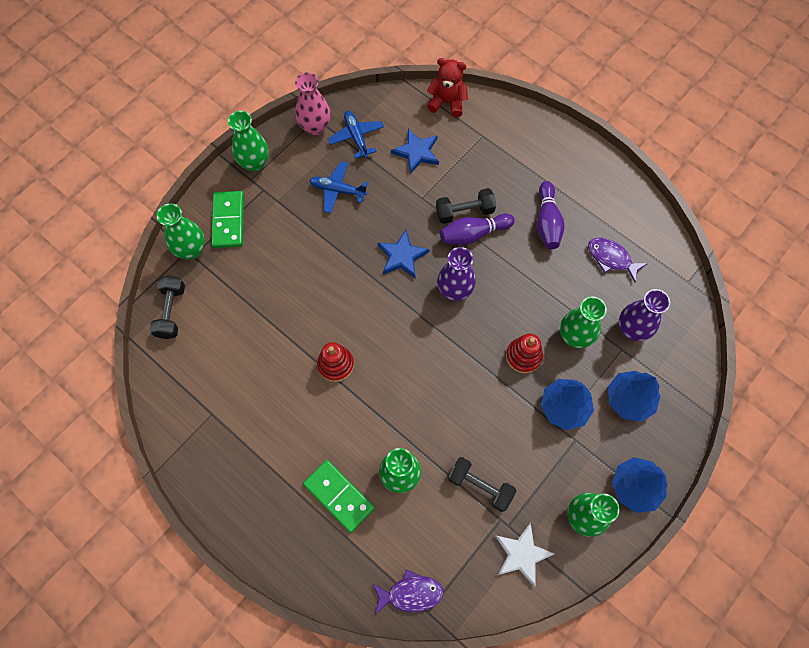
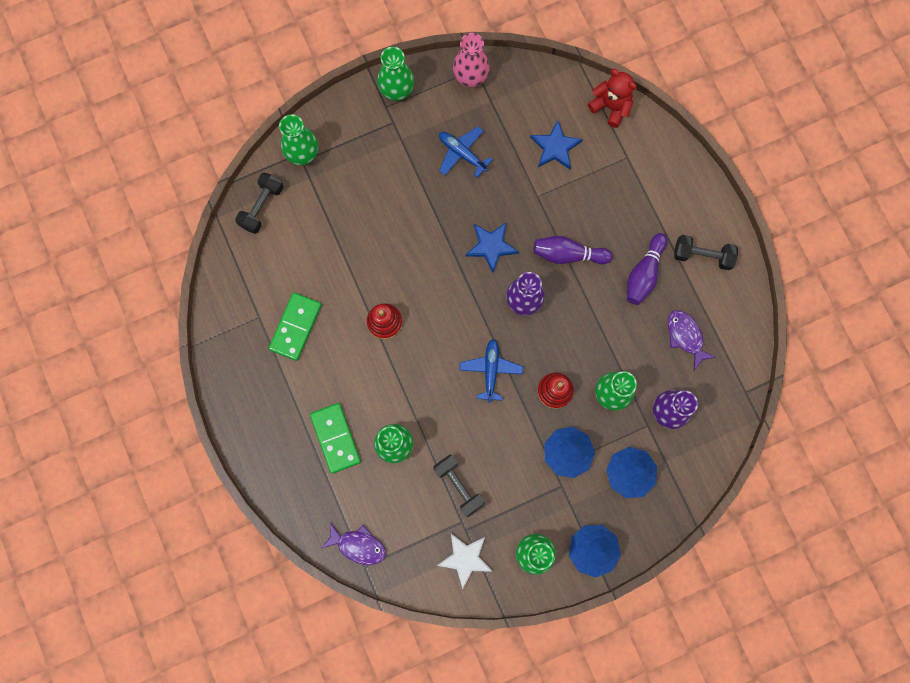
camera: 25 degrees right, 10 degrees up
green domino [211,191,244,248] -> green domino moved to [269,293,322,361]
blue plane [328,111,384,159] -> blue plane moved to [460,339,523,402]
black dumbbell [436,188,496,224] -> black dumbbell moved to [674,235,738,270]

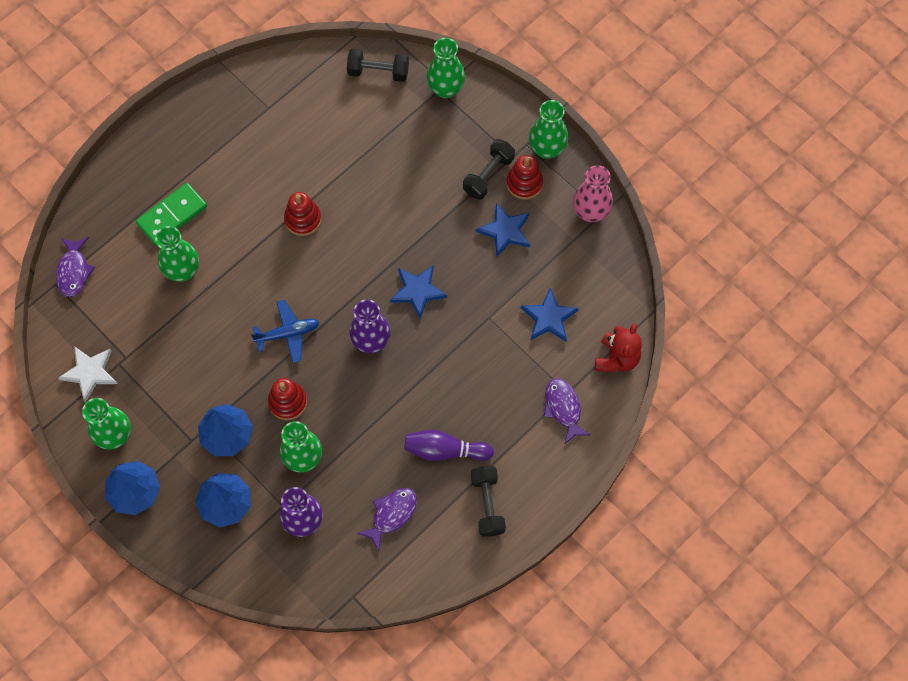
camera: 70 degrees right, 10 degrees down
green domino [269,293,322,361] -> none
black dumbbell [433,455,485,517] -> black dumbbell moved to [463,139,515,200]
blue plane [439,127,492,178] -> blue star [476,203,530,257]
purple bowling pin [533,236,613,264] -> none
none -> red stacking toy [506,155,543,200]
none -> purple fish [544,378,591,445]

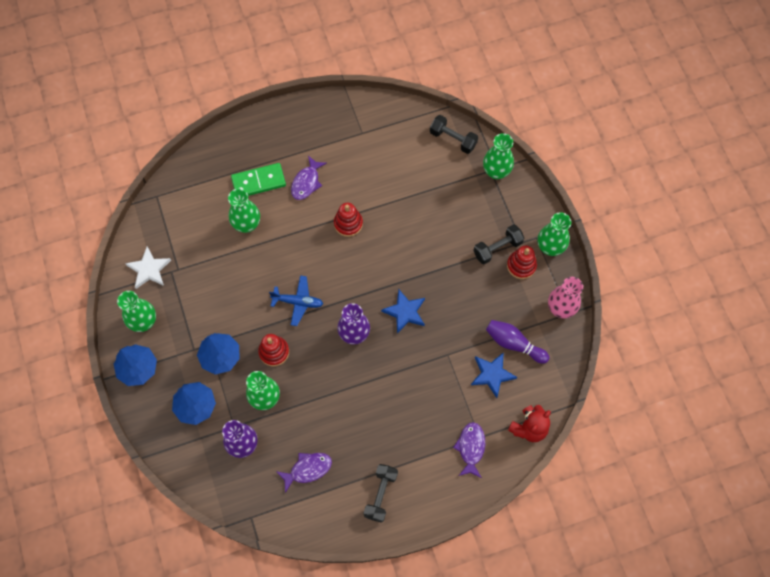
camera: 25 degrees right, 0 degrees up
purple fish [56,237,95,297] -> purple fish moved to [291,155,327,200]
purple bowling pin [404,430,494,461] -> purple bowling pin moved to [486,320,549,364]
blue star [476,203,530,257] -> none

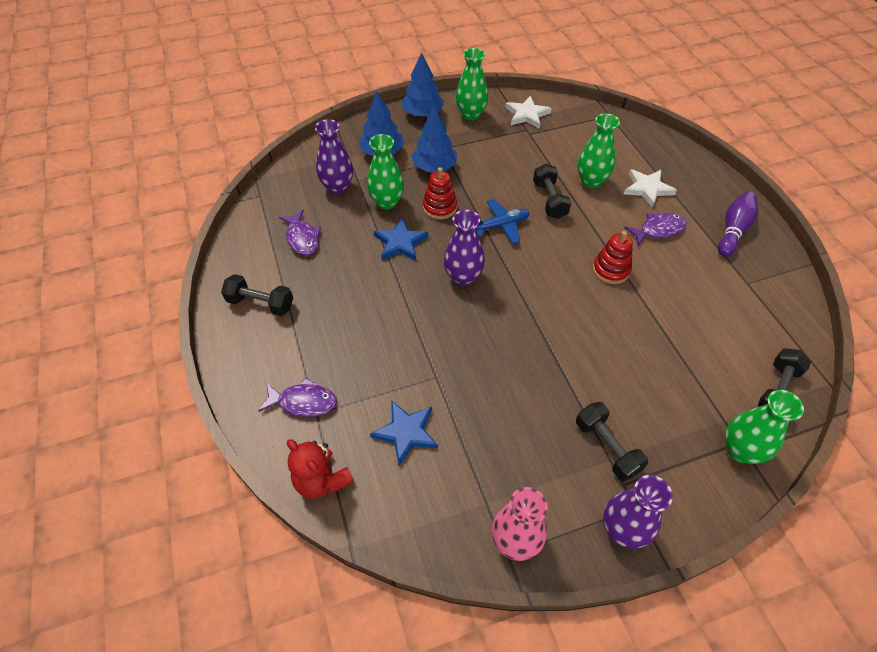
camera: 90 degrees right, 15 degrees down
green domino [231,163,286,196] -> white star [624,169,677,208]
blue plane [269,276,323,326] -> blue plane turned 120 degrees counterclockwise [475,199,530,244]
purple fish [291,155,327,200] -> purple fish turned 135 degrees clockwise [624,213,686,246]
blue star [381,289,425,334] -> blue star moved to [374,218,428,261]
purple bowling pin [486,320,549,364] -> purple bowling pin moved to [718,192,758,257]
red stacking toy [507,245,537,279] -> none
green vase [538,212,571,256] -> purple vase [603,475,673,549]
none -> black dumbbell [533,164,571,219]

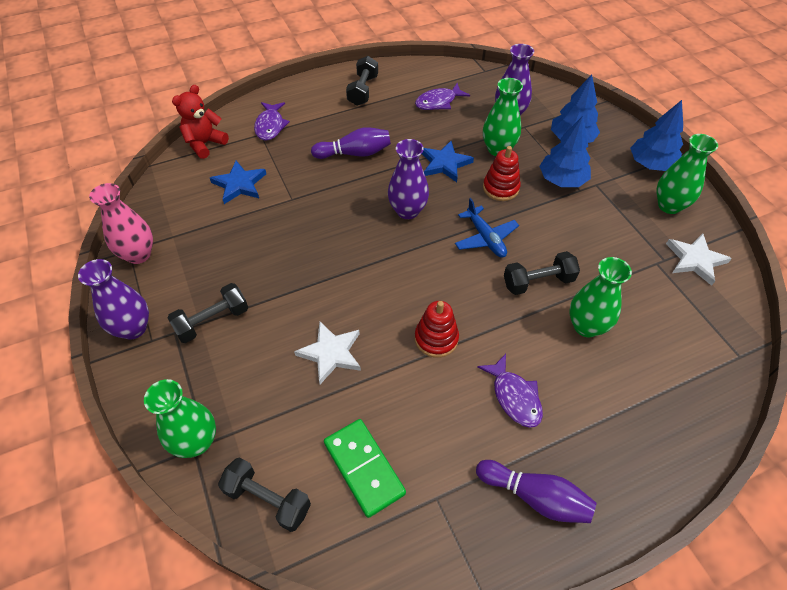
camera: 85 degrees right, 0 degrees up
white star [624,169,677,208] -> white star moved to [294,322,361,384]
none -> purple bowling pin [311,127,391,159]
none -> green domino [324,419,406,518]

